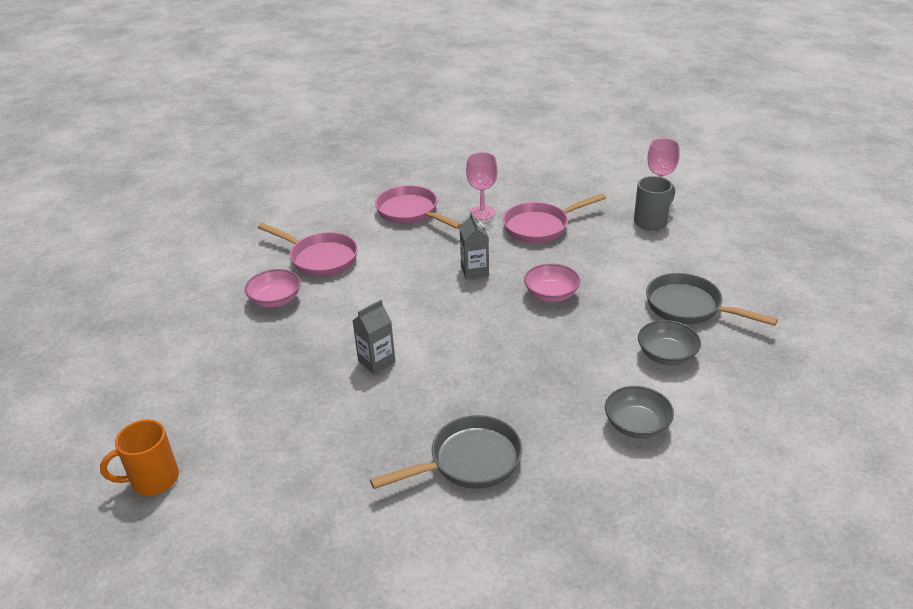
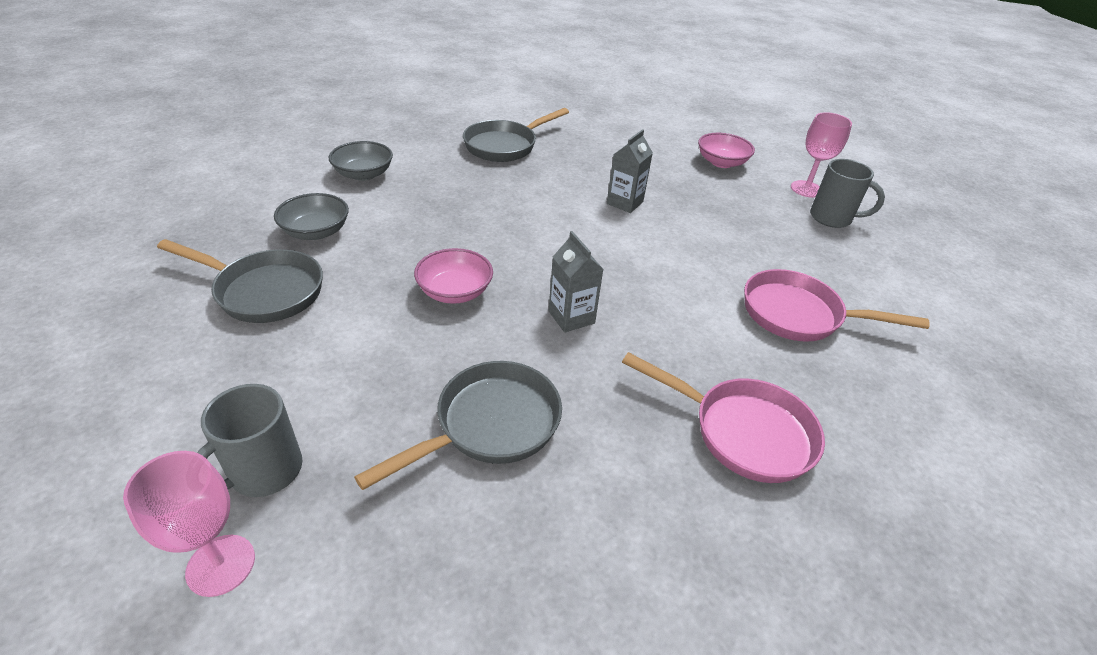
camera: 160 degrees right, 5 degrees up
orange mug [100,419,179,495] -> none
pink bowl [245,269,301,308] -> pink bowl moved to [698,133,755,168]
pink goblet [466,152,498,220] -> pink goblet moved to [791,112,852,198]
pink pan [503,193,606,243] -> grey pan [354,361,562,490]
none -> grey mug [810,159,885,228]

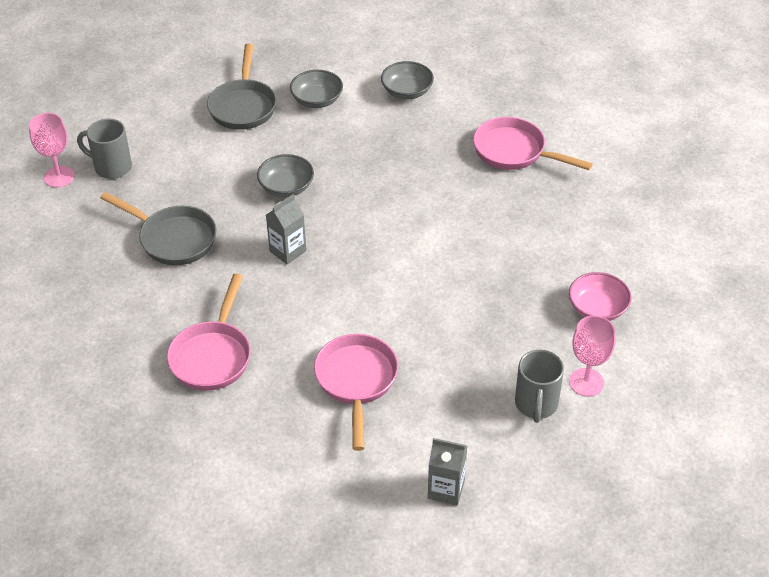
camera: 75 degrees right, 5 degrees up
pink bowl [414,248,493,304] -> grey bowl [257,154,314,197]
grey pan [463,108,569,162] -> pink pan [473,117,593,170]
grey carton [607,129,653,213] -> grey carton moved to [428,438,467,505]

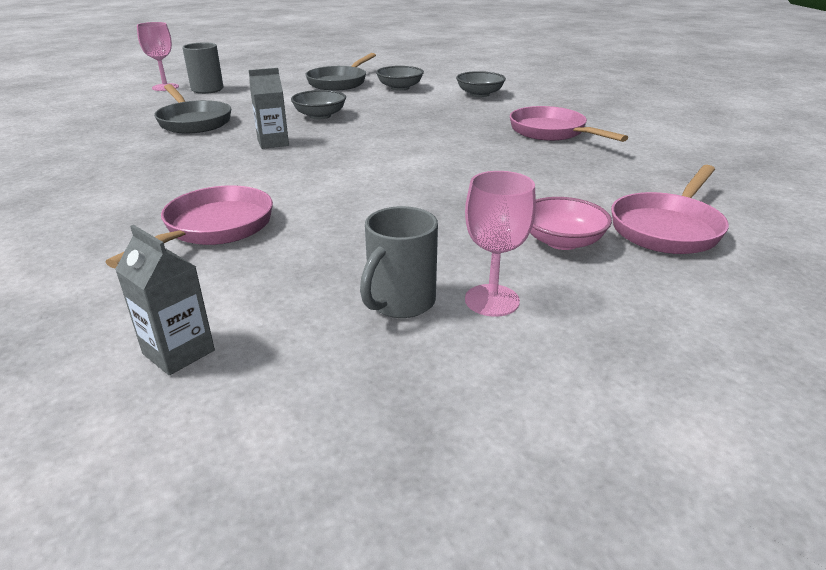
camera: 25 degrees right, 15 degrees down
pink pan [167,274,251,391] -> pink pan moved to [611,165,729,254]

